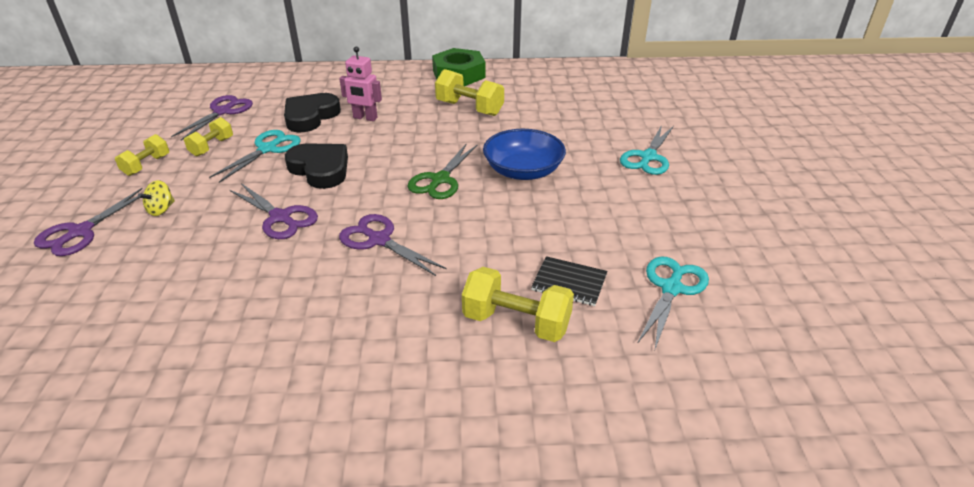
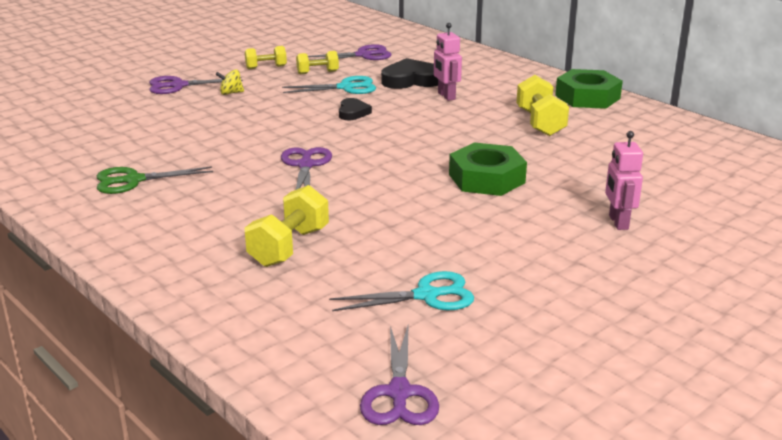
camera: 50 degrees right, 10 degrees down
purple scissors [230,183,318,239] -> purple scissors moved to [360,326,439,425]
black heart [285,143,348,189] -> black heart [339,98,372,121], size x0.58
green scissors [408,143,477,199] -> green scissors moved to [97,166,213,194]
yellow dumbbell [462,267,574,342] -> yellow dumbbell turned 45 degrees clockwise [244,185,329,267]
blue bowl [483,129,566,180] -> green nut [449,142,527,196]
black notebook [531,256,607,306] -> none
turquoise scissors [620,125,673,175] -> pink robot [605,131,643,230]

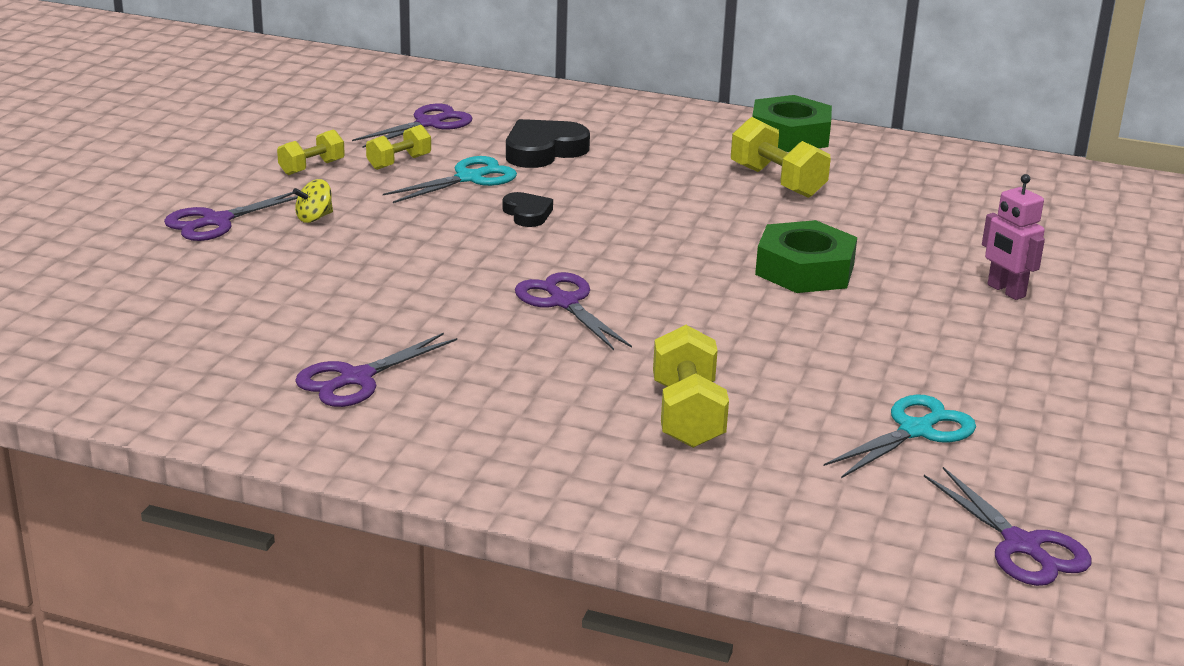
camera: 30 degrees left, 0 degrees up
green scissors [97,166,213,194] -> purple scissors [295,333,457,407]
pink robot [434,23,462,101] -> none

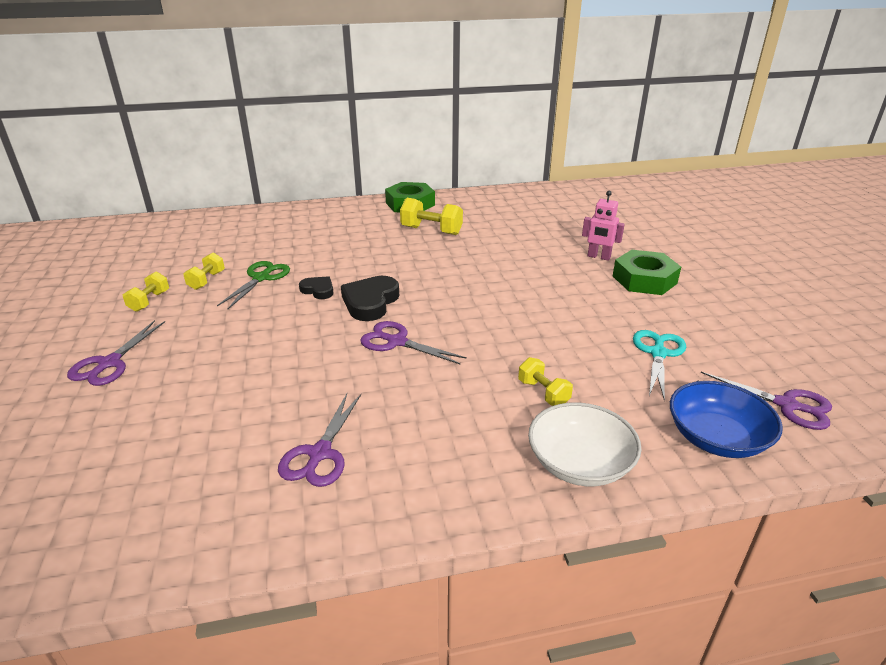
camera: 30 degrees left, 5 degrees up
yellow spinning top [293,179,333,223] -> none
purple scissors [352,103,472,148] -> none
turquoise scissors [383,156,517,203] -> green scissors [217,261,290,309]
black heart [506,119,590,168] -> black heart moved to [341,276,399,321]
yellow dumbbell [653,325,729,448] -> yellow dumbbell [518,357,573,406], size x0.62
green nut [755,220,857,293] -> green nut moved to [613,250,681,295]
none -> white bowl [528,402,642,486]
none -> blue bowl [670,381,783,458]

